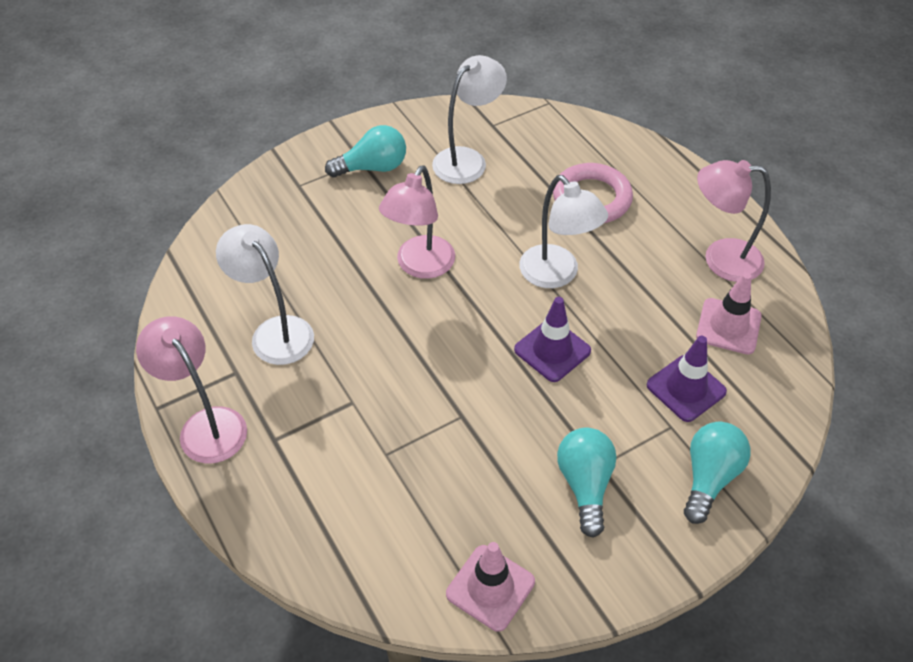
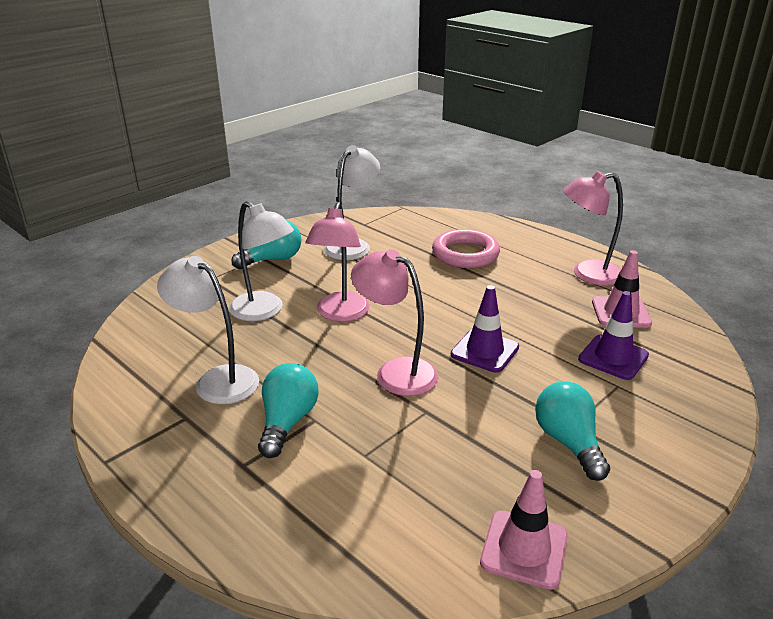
camera: 15 degrees left, 20 degrees down
pink lamp [136,316,247,464] -> pink lamp moved to [351,249,439,396]
white lamp [519,175,608,288] -> white lamp moved to [229,201,294,321]
turquoise light bulb [684,421,750,524] -> turquoise light bulb moved to [258,363,318,458]

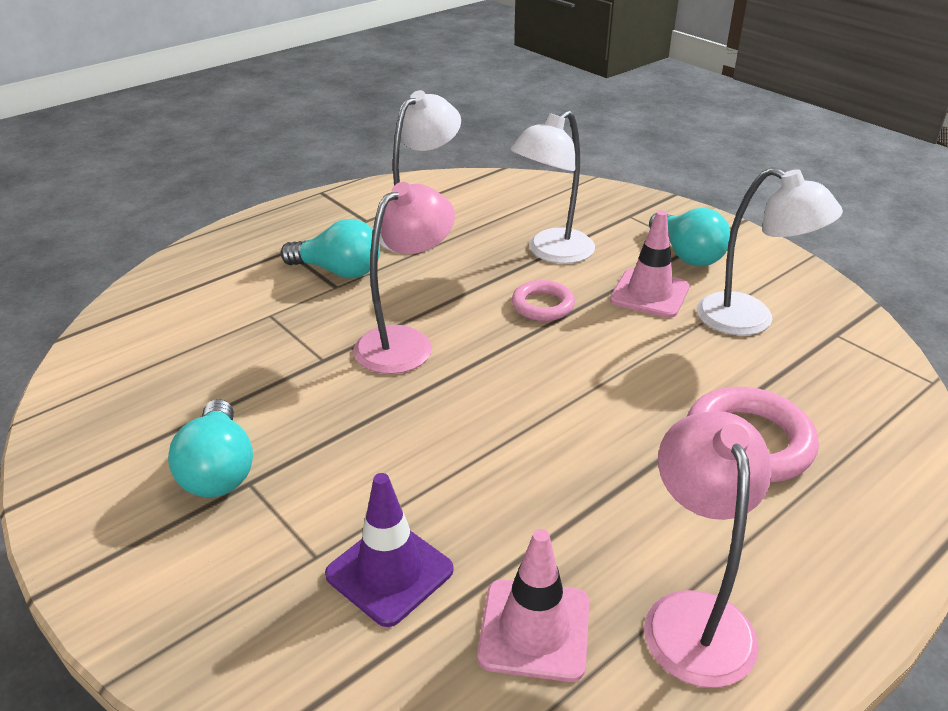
camera: 95 degrees right, 5 degrees up
pink lamp [305,202,370,322] -> pink ring [512,280,575,321]
purple traffic cone [451,285,519,373] -> none
pink traffic cone [480,470,568,590] -> pink traffic cone moved to [610,210,690,318]
turquoise light bulb [535,382,610,481] -> turquoise light bulb turned 90 degrees clockwise [168,399,253,497]

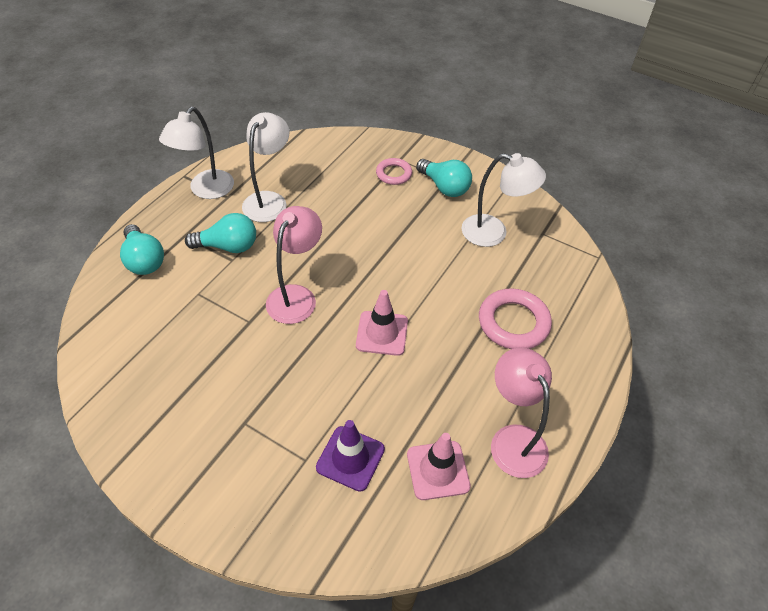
camera: 20 degrees left, 15 degrees up
turquoise light bulb [168,399,253,497] -> turquoise light bulb moved to [120,224,164,275]
white lamp [510,110,595,264] -> white lamp moved to [159,107,234,199]
pink ring [512,280,575,321] -> pink ring moved to [376,158,412,185]
pink traffic cone [610,210,690,318] -> pink traffic cone moved to [356,290,408,356]

